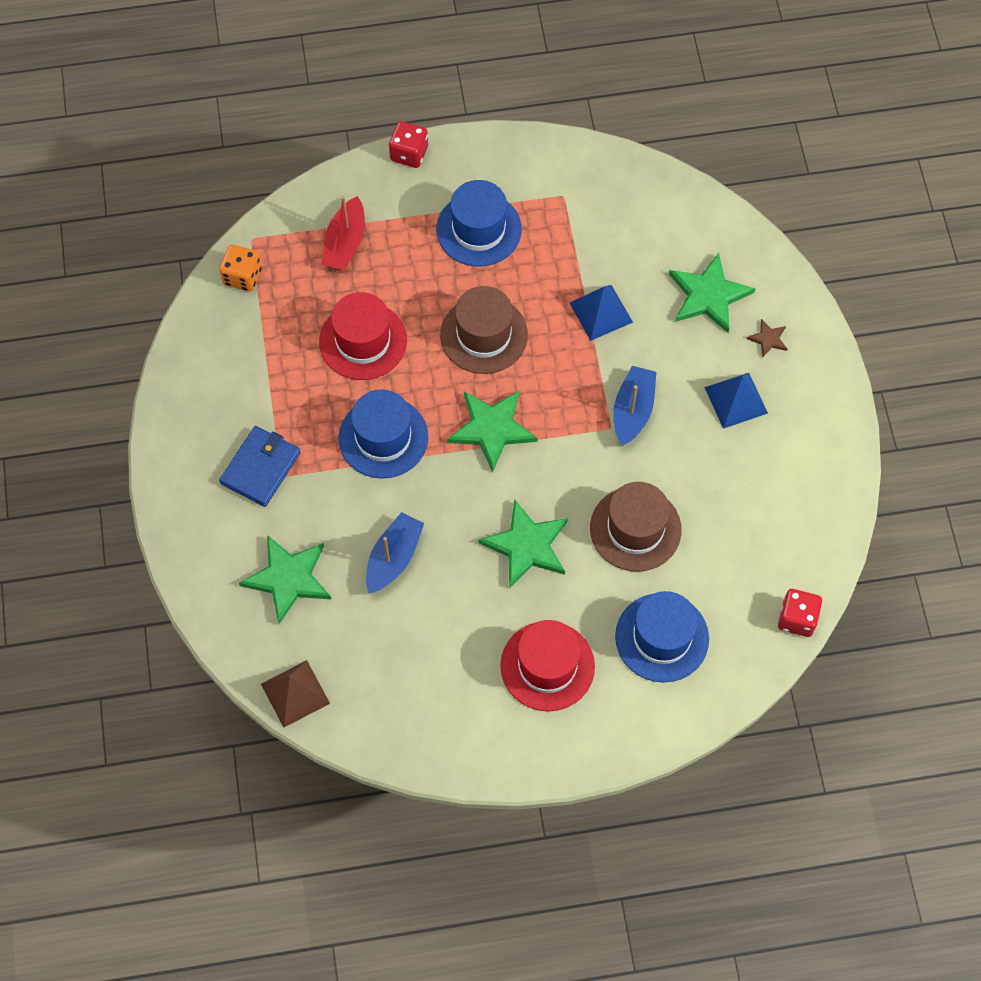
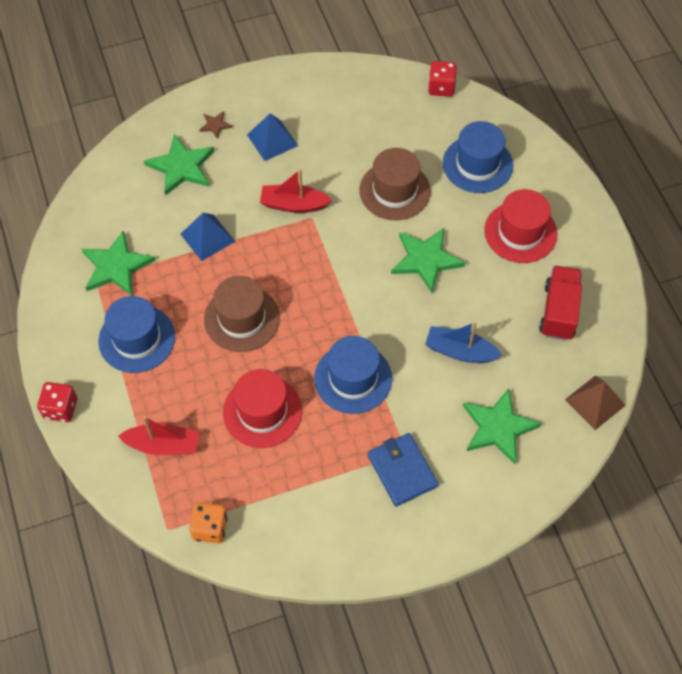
camera: 100 degrees left, 5 degrees down
blue wallet [219,426,301,507] -> blue wallet turned 45 degrees clockwise [368,433,438,507]
green star [447,391,538,472] -> green star moved to [82,230,155,296]
blue boat [613,366,656,446] -> red boat [260,169,332,213]
none -> red truck [539,266,582,341]

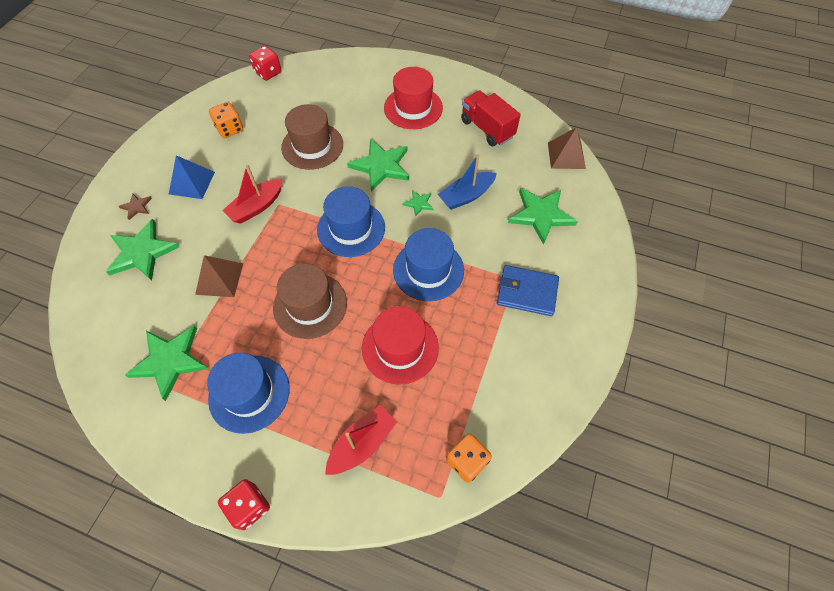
camera: 50 degrees left, 0 degrees up
blue pyramid [181,213,235,261] -> brown pyramid [195,255,243,297]
blue hat [443,121,513,193] -> blue hat moved to [317,186,385,257]
none -> orange dice [209,102,243,138]
none -> green star [403,190,434,216]

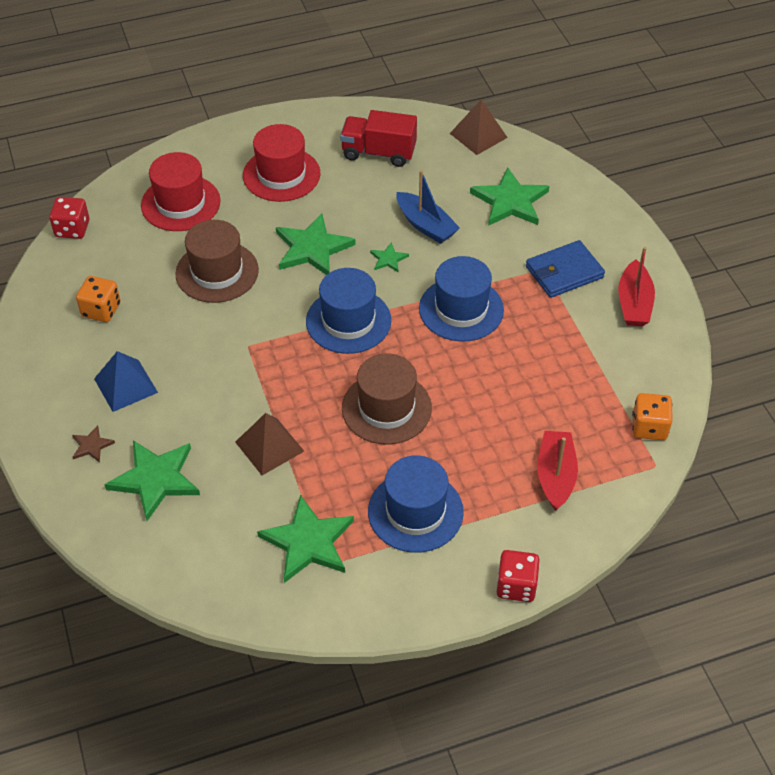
camera: 40 degrees left, 10 degrees down
red boat [222,164,283,224] -> red boat moved to [618,247,655,326]
red hat [362,306,439,385] -> red hat moved to [141,152,221,231]
blue boat [438,154,497,210] -> blue boat turned 60 degrees counterclockwise [396,170,460,244]

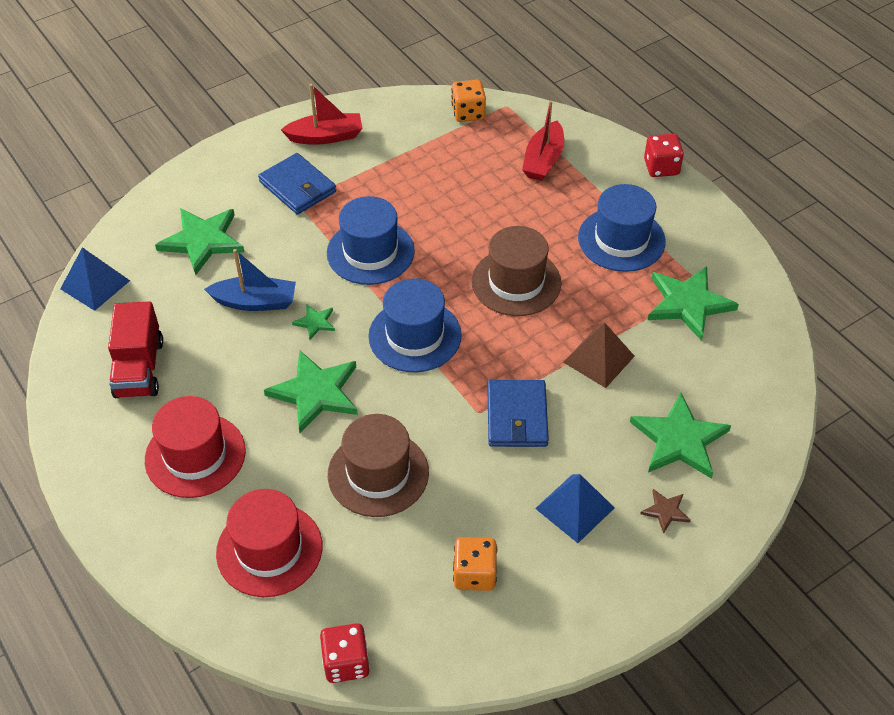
camera: 105 degrees left, 0 degrees up
blue boat [396,170,460,244] -> blue boat turned 60 degrees clockwise [204,249,296,311]
brown pyramid [450,100,508,155] -> blue pyramid [60,247,130,311]
red boat [537,431,578,511] -> red boat turned 60 degrees counterclockwise [522,100,564,181]
none -> blue wallet [487,380,549,447]

